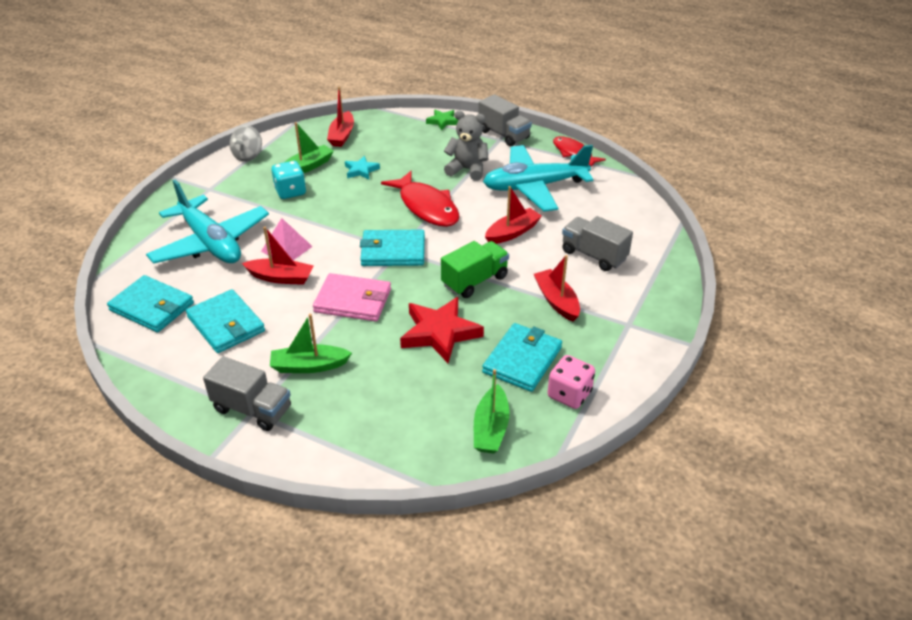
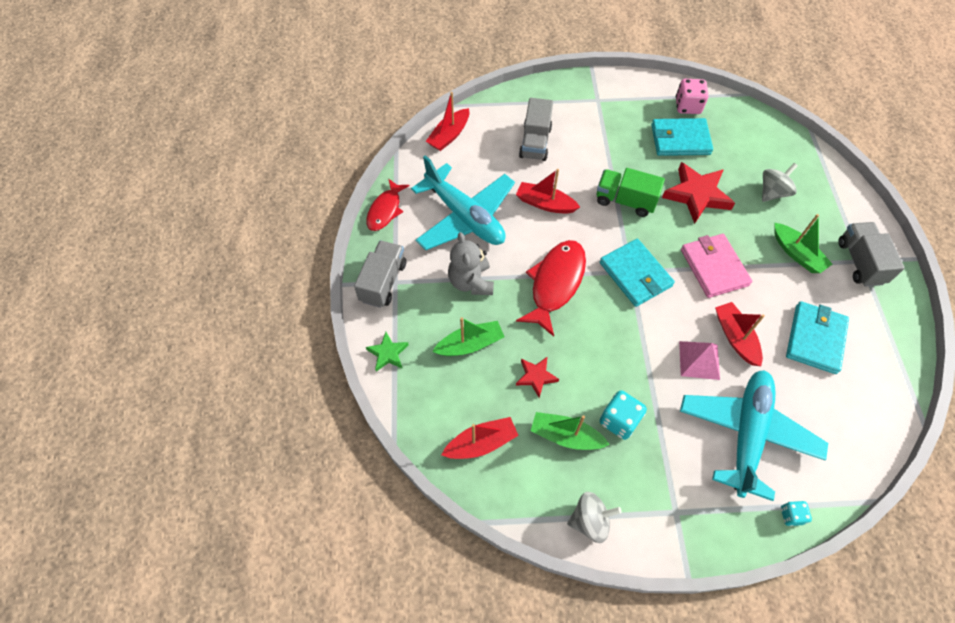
camera: 120 degrees left, 20 degrees up
turquoise wallet [107,275,194,333] -> none
turquoise star [345,156,380,180] -> red star [516,356,559,398]
green boat [474,369,510,454] -> green boat moved to [432,317,504,356]
red boat [534,255,580,322] -> red boat moved to [426,92,469,151]
none -> grey spinning top [762,163,798,202]
none -> turquoise dice [781,501,812,526]

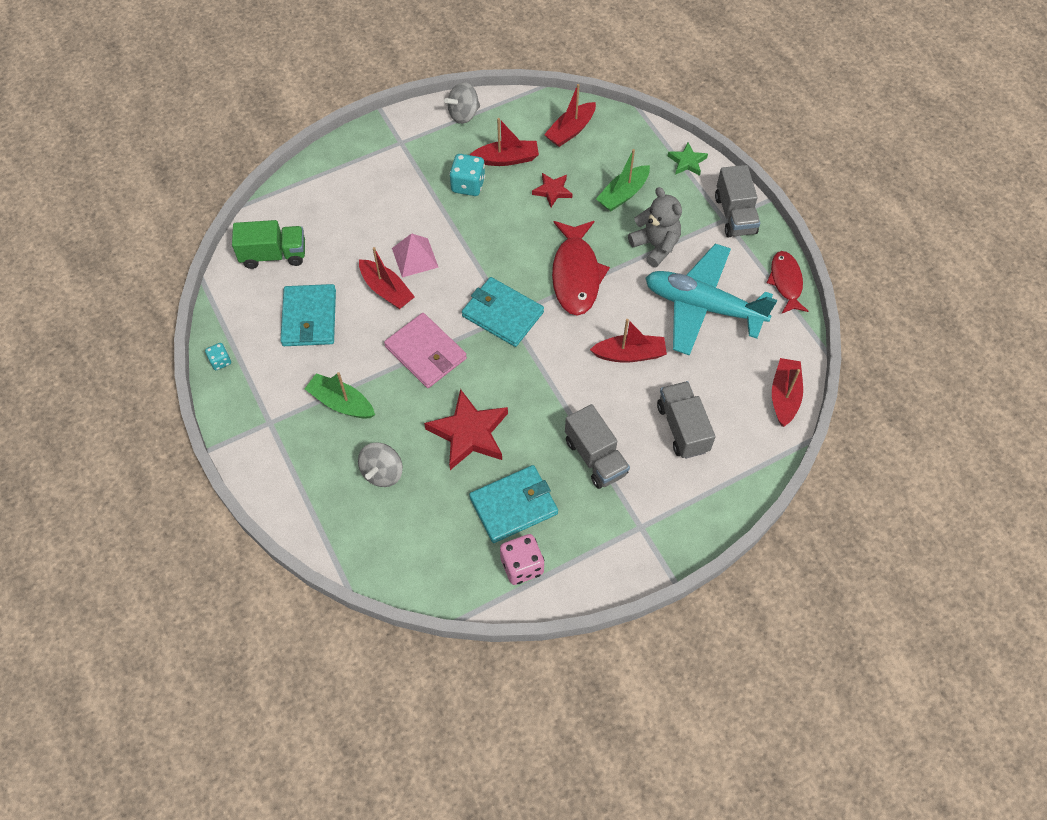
camera: 155 degrees right, 0 degrees up
green boat [531,412,610,450] -> red boat [470,118,539,166]
green truck [597,168,665,217] -> green truck moved to [232,220,305,269]
turquoise plane [680,370,828,501] -> none
turquoise dice [781,501,812,526] -> turquoise dice moved to [205,343,231,370]
grey truck [838,222,905,287] -> grey truck moved to [565,404,630,489]

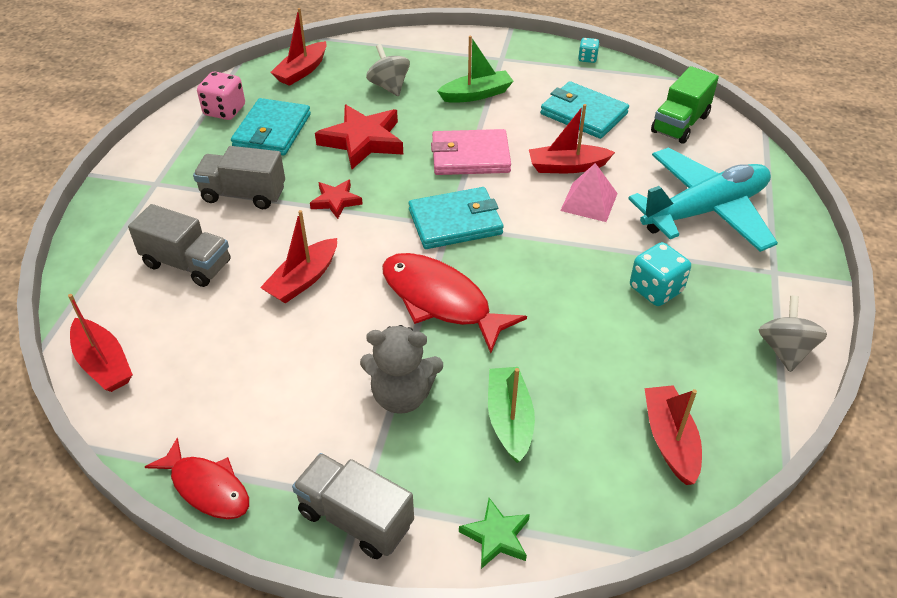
camera: 130 degrees right, 15 degrees down
red boat [470,118,539,166] -> red boat moved to [270,8,326,86]
red star [532,173,573,207] -> red star moved to [310,180,363,219]
turquoise plane [645,244,777,356] -> turquoise plane moved to [628,147,778,252]

